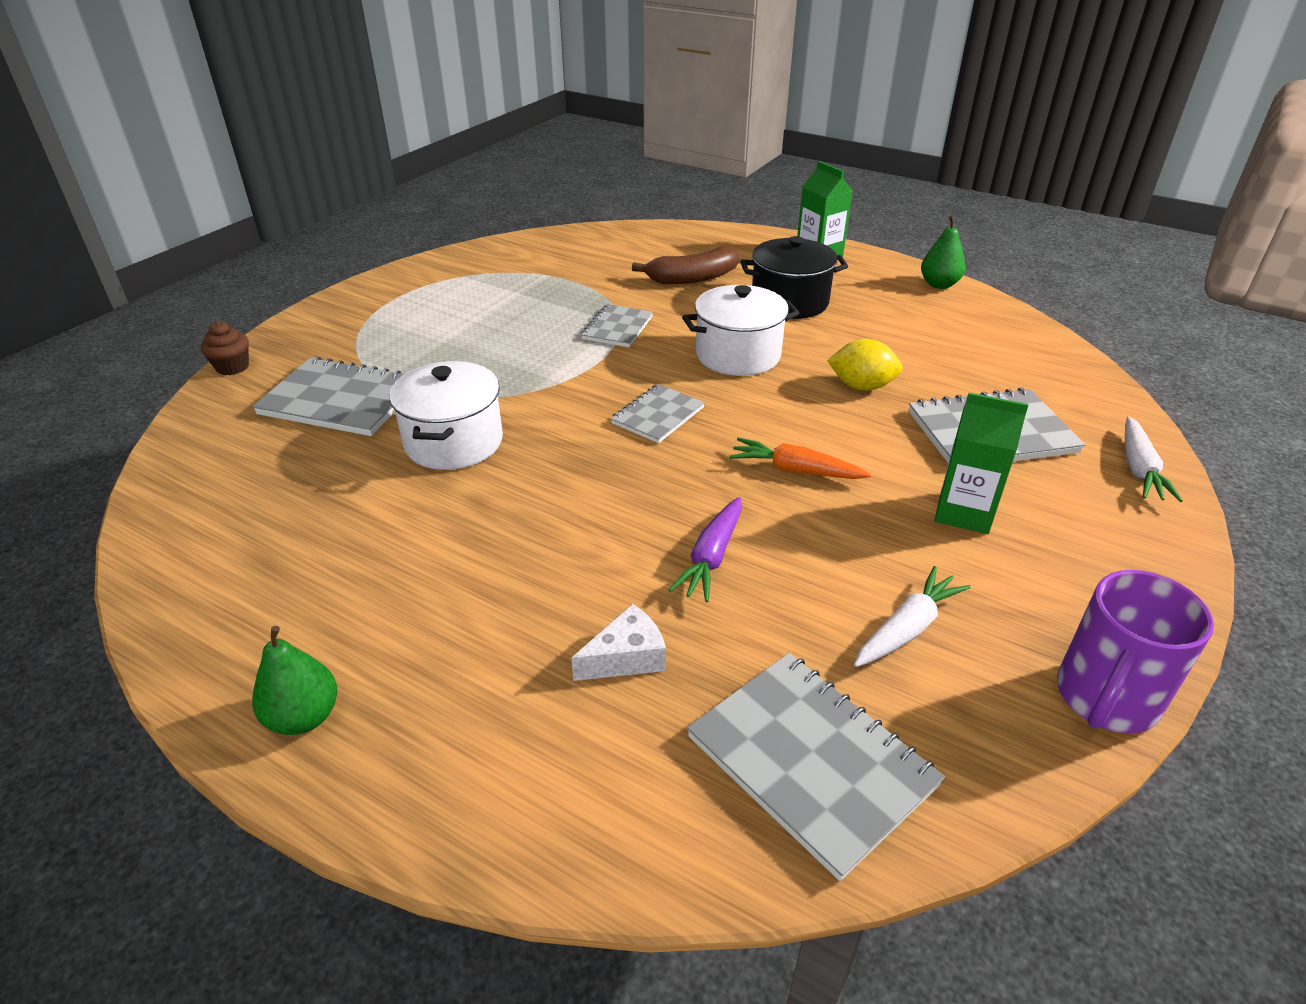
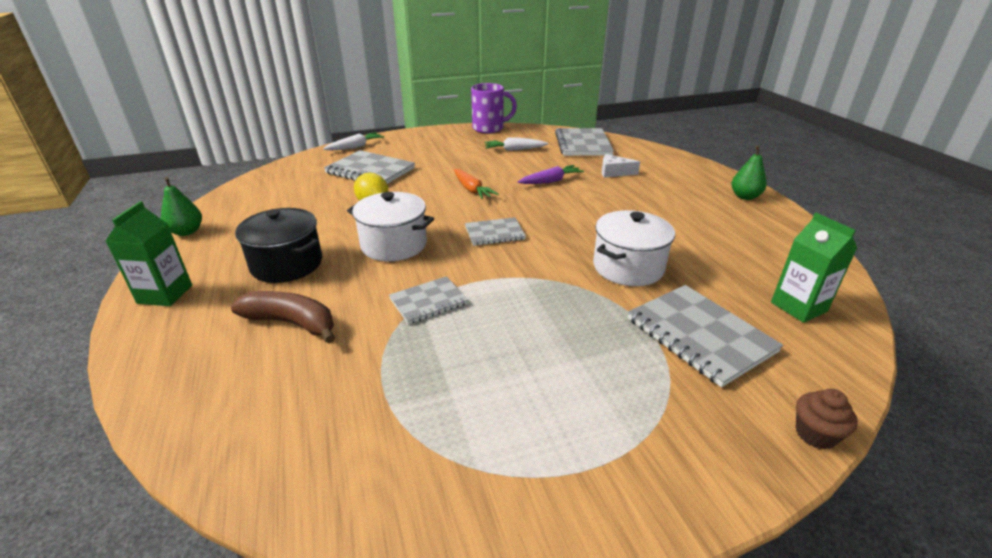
camera: 140 degrees left, 5 degrees down
green carton [935,392,1029,534] -> green carton moved to [771,213,857,323]

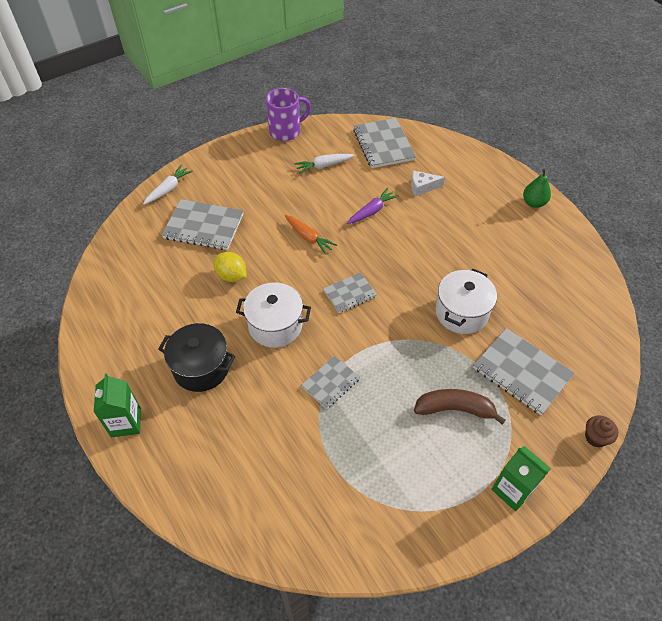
camera: 15 degrees left, 20 degrees up
green pear [161,177,202,236] -> none
brown banana [231,291,335,344] -> brown banana moved to [414,389,505,424]
green carton [771,213,857,323] -> green carton moved to [491,446,551,511]

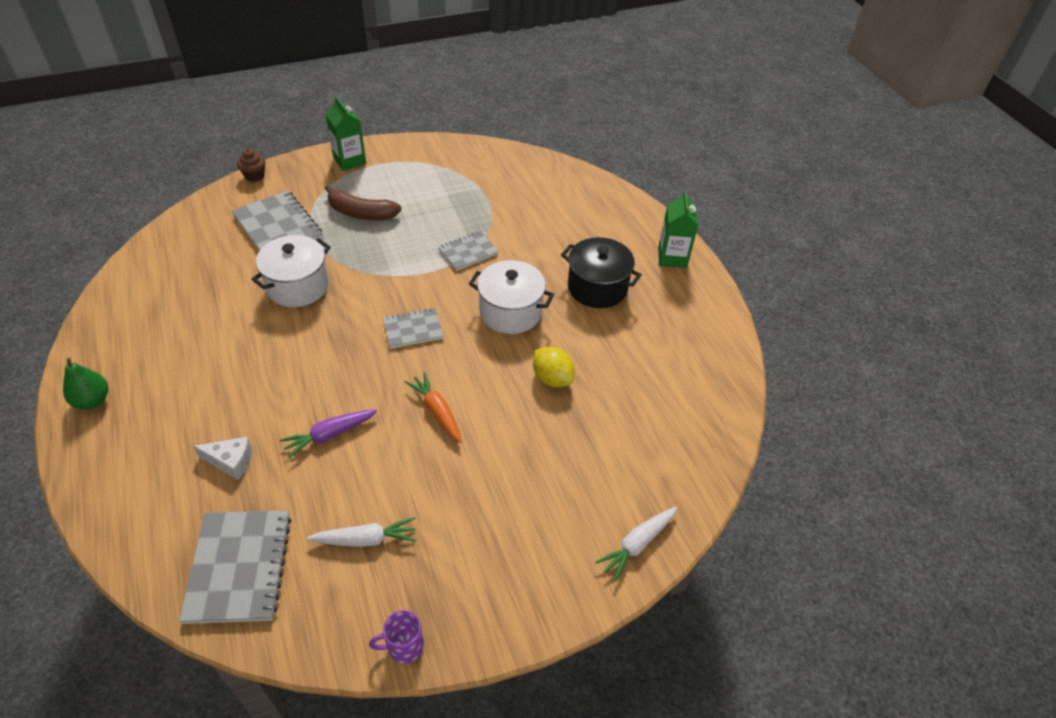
camera: 170 degrees left, 5 degrees down
grey notebook [162,199,244,250] -> none
purple mug [266,88,311,141] -> purple mug [369,610,424,664], size x0.57

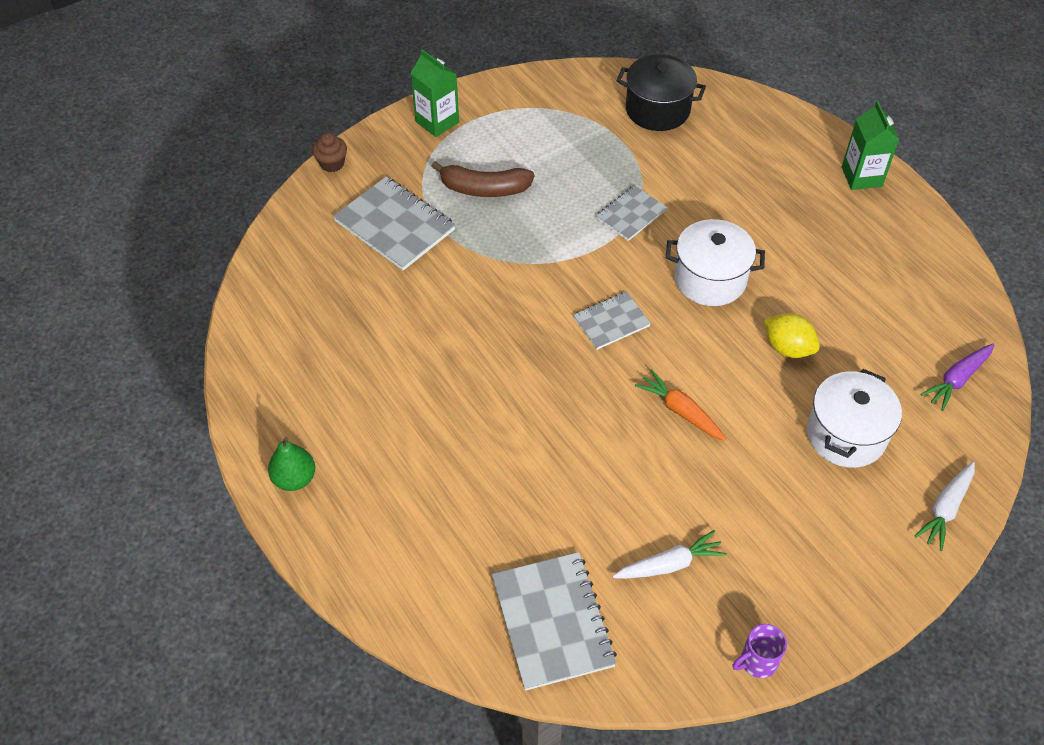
camera: 10 degrees left, 5 degrees up
white cheese [193,437,252,480] -> none
white pot [251,235,331,307] -> white pot moved to [807,369,902,468]
purple carrot [280,410,377,458] -> purple carrot moved to [921,344,994,411]
black pot [561,237,642,308] -> black pot moved to [616,54,706,131]

